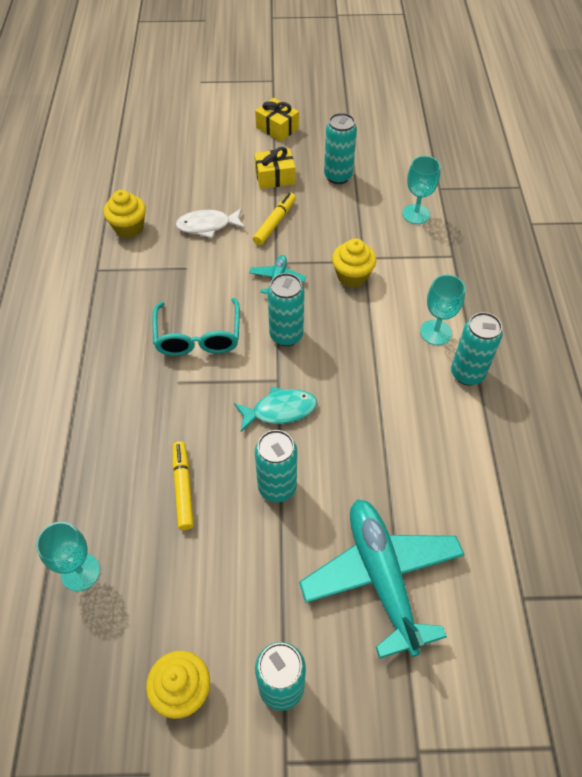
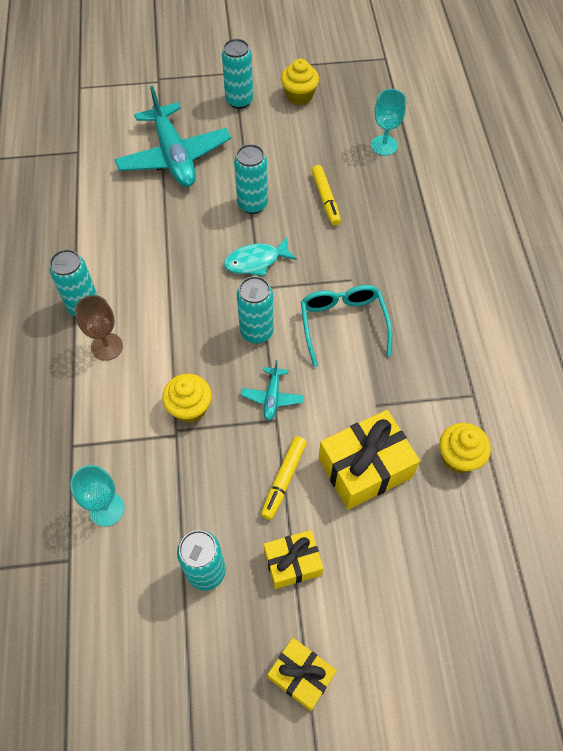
camera: 175 degrees right, 5 degrees up
white fish [176,208,245,238] -> yellow gift [318,410,420,510]
turquoise goblet [420,275,465,345] -> brown goblet [75,295,123,361]

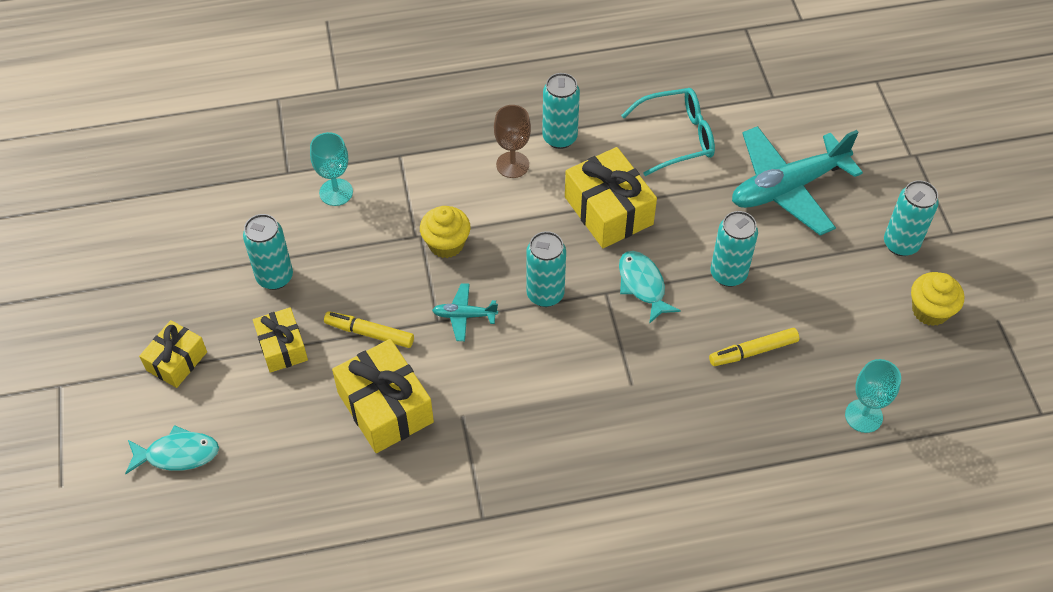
camera: 85 degrees right, 5 degrees down
turquoise glasses [301,285,392,367] -> turquoise glasses moved to [621,88,715,176]
yellow cupcake [439,423,491,473] -> none
none -> turquoise fish [125,425,219,474]
none -> yellow gift [565,147,657,248]

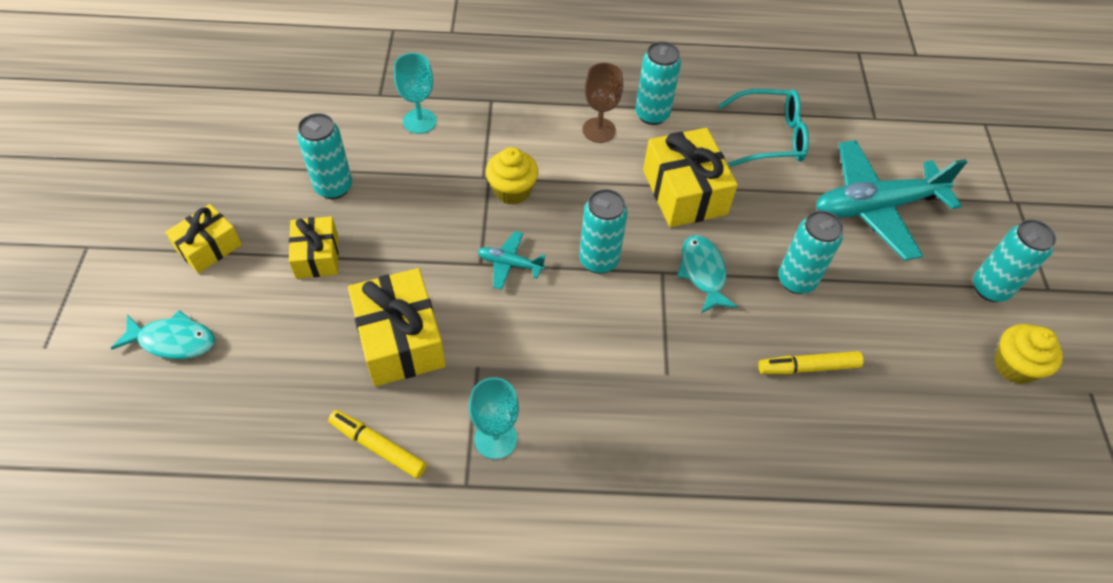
camera: 10 degrees right, 0 degrees up
yellow marker [324,311,414,348] -> yellow marker moved to [328,410,427,479]
turquoise goblet [845,359,901,433] -> turquoise goblet moved to [469,377,519,459]

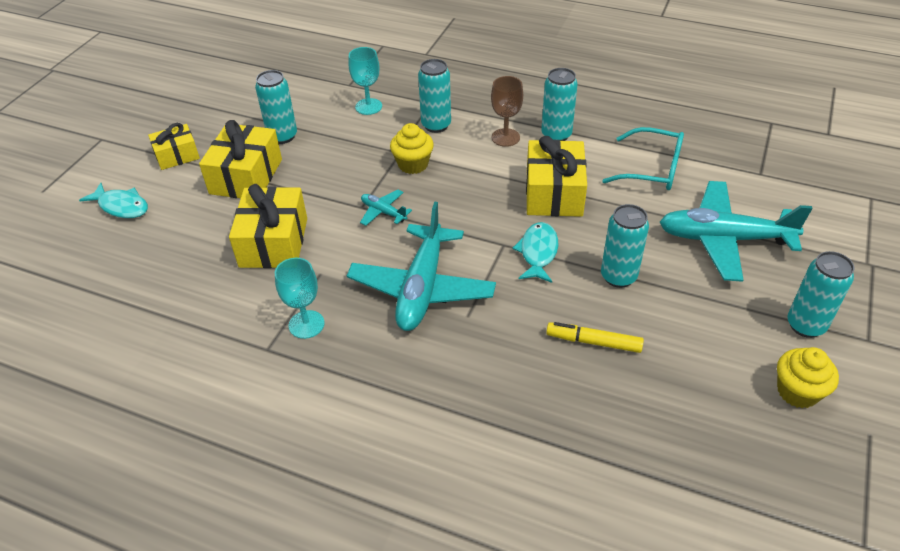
camera: 25 degrees right, 10 degrees down
yellow gift [289,216,339,279] -> yellow gift [199,120,282,198], size x1.63
yellow marker [328,410,427,479] -> none
turquoise can [579,189,628,274] -> turquoise can moved to [418,59,451,133]
none -> turquoise plane [347,202,496,331]

